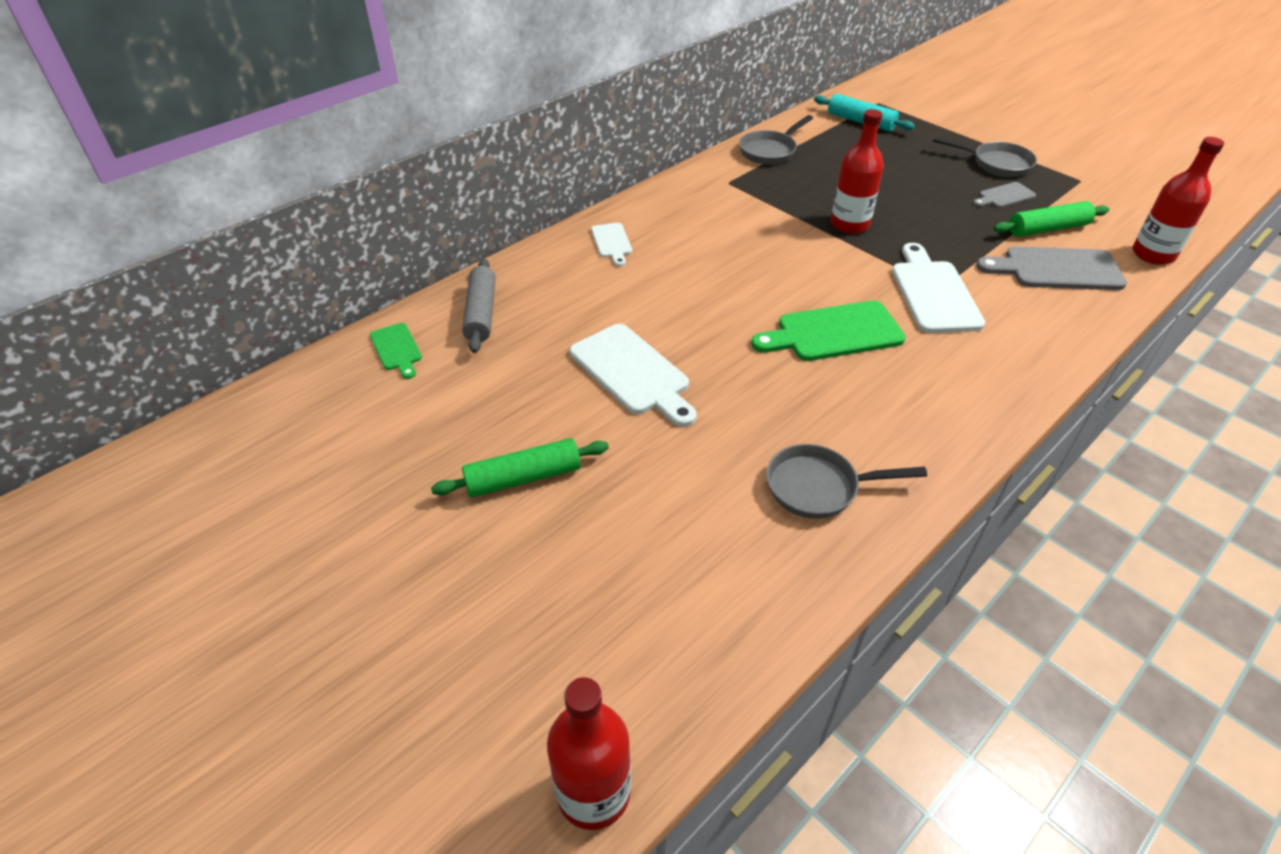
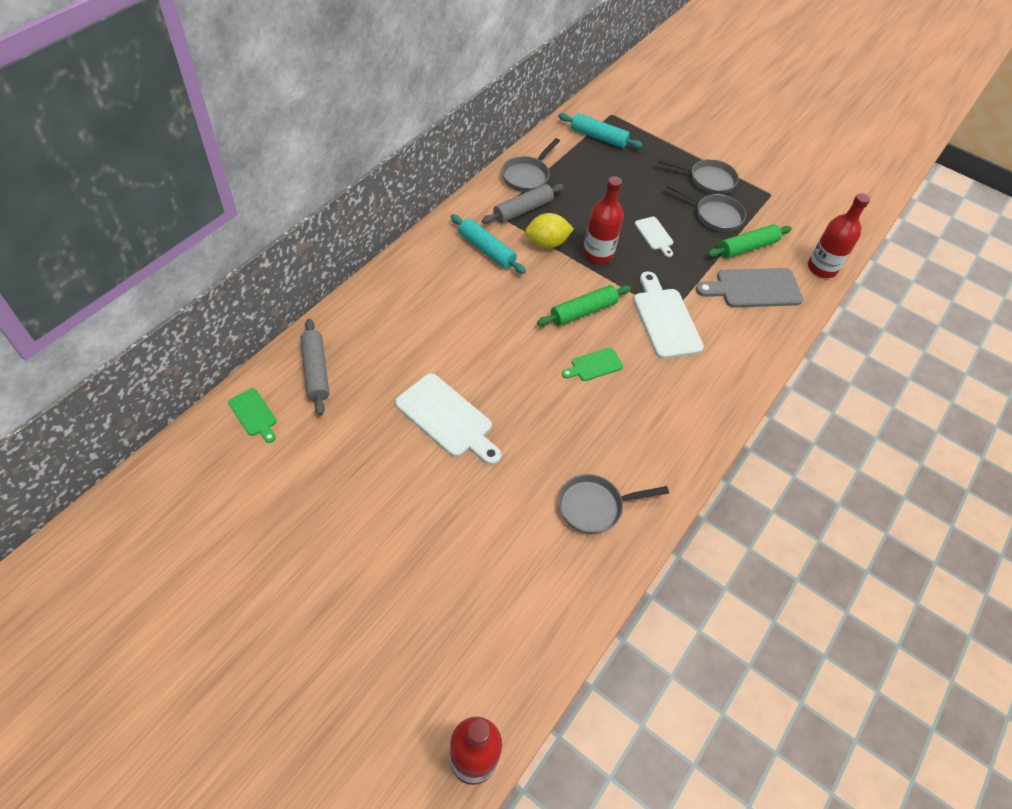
camera: 15 degrees left, 10 degrees up
green rolling pin [431,438,609,497] -> green rolling pin moved to [537,285,631,326]
white cutting board [591,223,632,266] -> white cutting board moved to [635,217,673,257]
green cutting board [751,300,906,361] -> green cutting board [562,348,623,381], size x0.54
grey cutting board [973,182,1036,208] -> grey pan [667,183,746,232]
none -> turquoise rolling pin [451,214,526,274]
none -> grey rolling pin [482,184,564,224]
none -> yellow lemon [525,213,574,248]

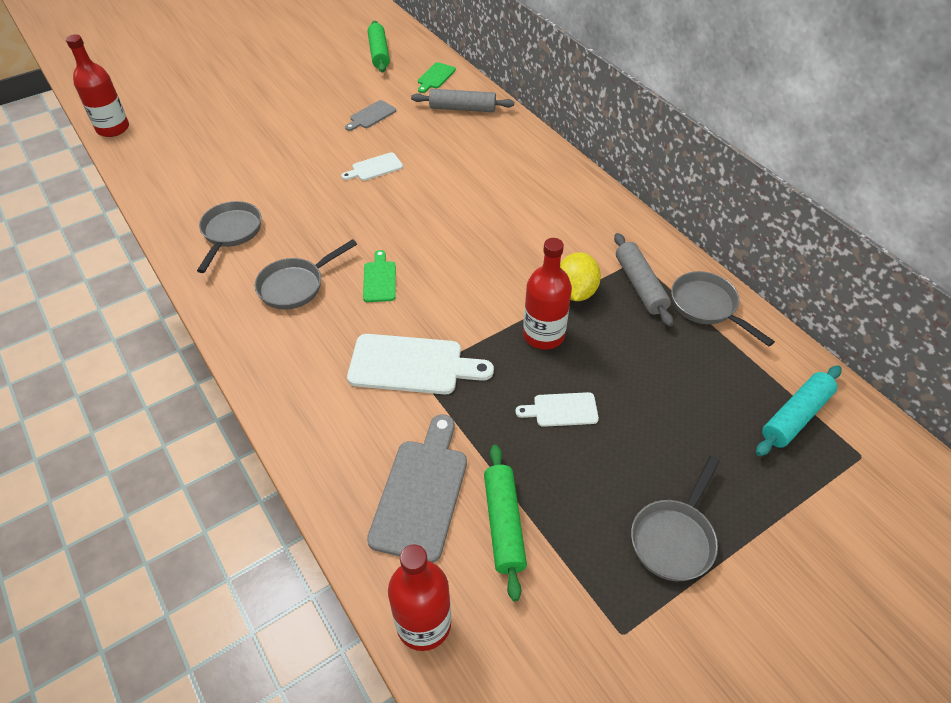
camera: 115 degrees right, 5 degrees down
green cutting board [228,388,277,443] -> green cutting board turned 45 degrees counterclockwise [418,62,456,93]
white cutting board [395,373,502,465] -> white cutting board [341,152,403,181], size x0.54
turquoise rolling pin [451,214,526,274] -> none
green rolling pin [537,285,631,326] -> green rolling pin moved to [368,21,390,73]
grey pan [667,183,746,232] -> grey pan moved to [255,239,357,310]
none -> grey cutting board [345,100,396,131]

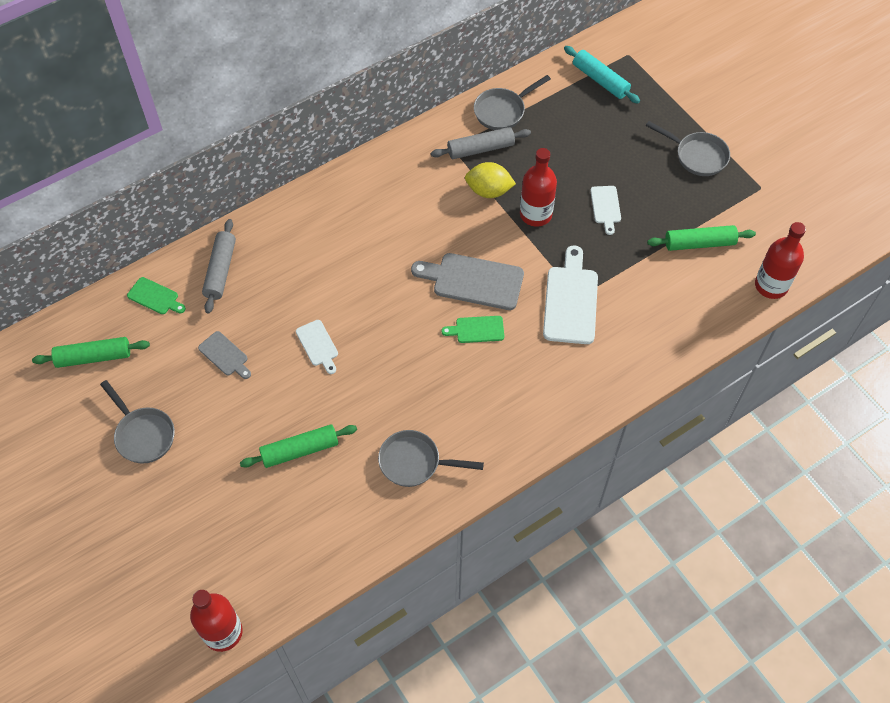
camera: 90 degrees left, 10 degrees up
grey pan [255,239,357,310] -> grey pan moved to [100,380,175,464]
grey cutting board [367,415,467,563] -> grey cutting board moved to [411,253,524,310]
none -> green rolling pin [240,424,357,468]

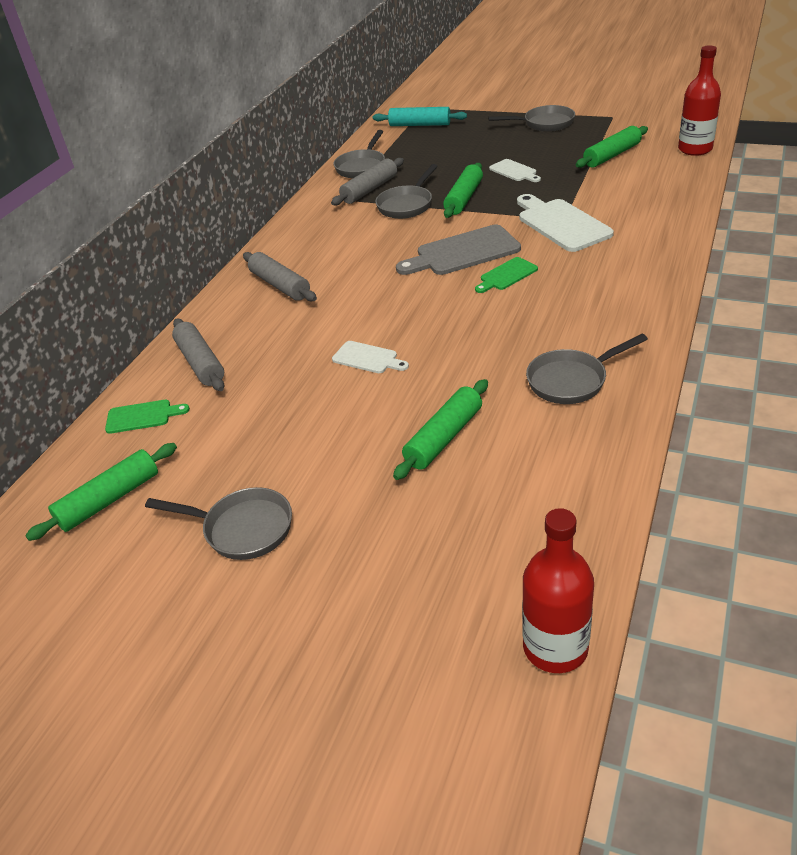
camera: 30 degrees left, 20 degrees down
grey cutting board [198,331,251,379] -> none
yellow lemon [465,162,516,198] -> grey pan [375,164,438,219]
red bottle [520,148,557,227] -> green rolling pin [443,163,483,218]
none -> grey rolling pin [243,252,317,301]

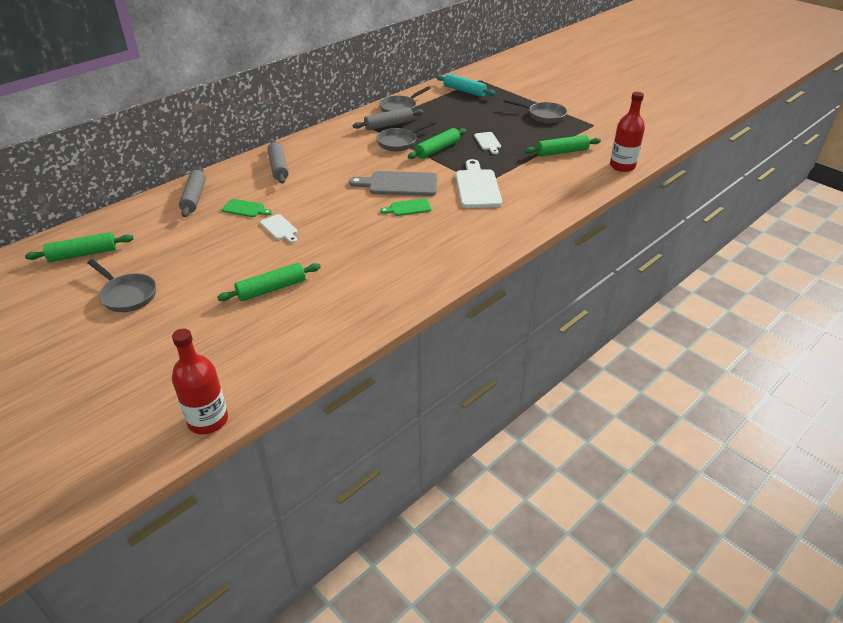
camera: 20 degrees right, 0 degrees up
green cutting board [105,400,190,434] -> green cutting board moved to [222,199,272,217]
grey pan [526,334,648,404] -> none

